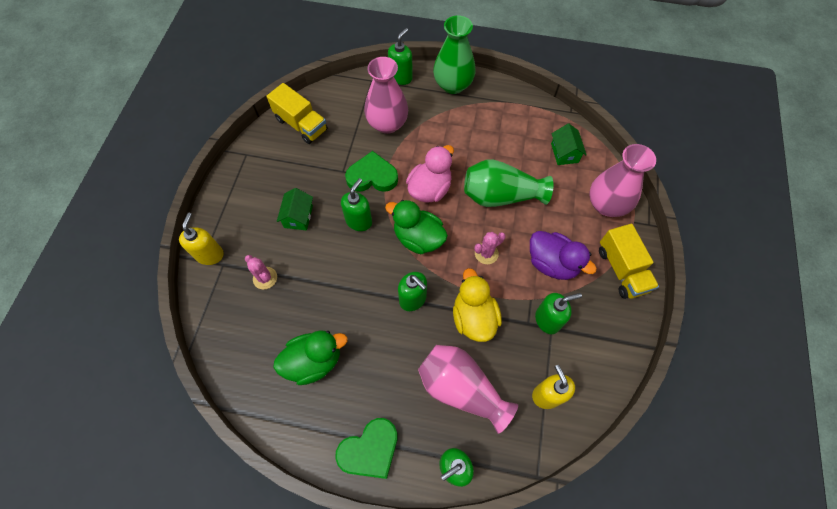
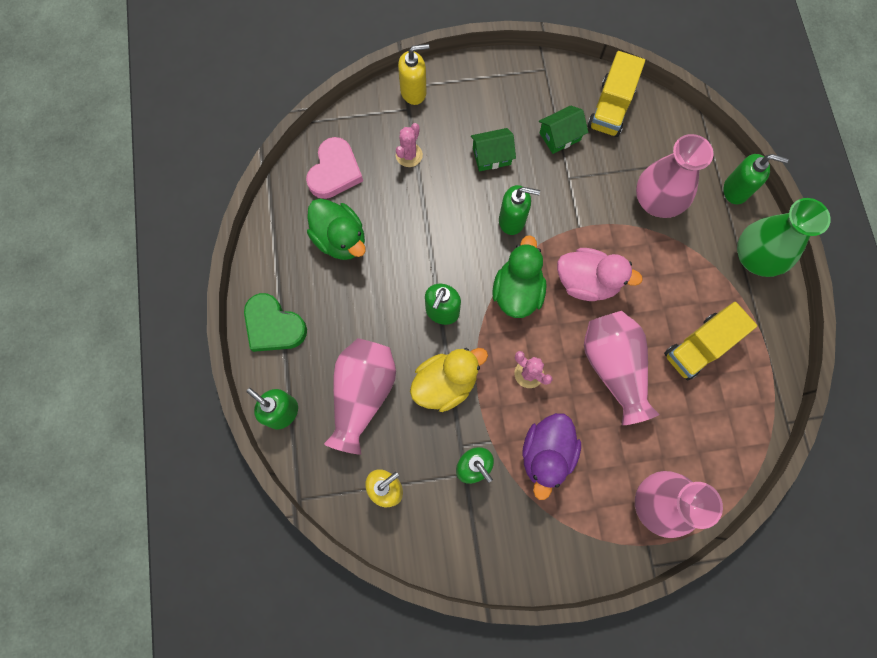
camera: 70 degrees right, 10 degrees up
green heart [345,151,398,192] -> none
green vase [464,159,553,207] -> pink vase [584,311,659,425]
green house [551,124,587,165] -> green house moved to [539,105,588,154]
yellow truck [599,224,659,299] -> yellow truck moved to [664,302,757,380]
none -> pink heart [306,137,363,199]

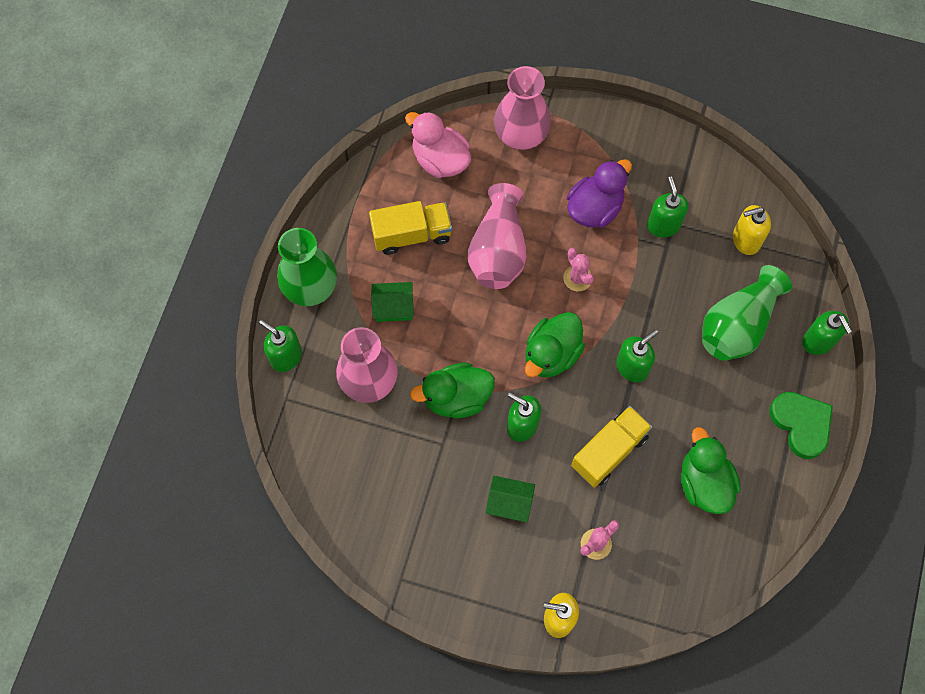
camera: 155 degrees left, 5 degrees down
pink heart [306,137,363,199] -> none
pink vase [324,338,396,455] -> green vase [702,265,792,361]
yellow duck [410,348,488,412] -> none
green house [539,105,588,154] -> green house moved to [371,282,414,322]
pink duck [557,248,643,301] -> pink duck moved to [405,111,471,178]
yellow truck [587,51,645,137] -> yellow truck moved to [571,406,652,488]
none -> green duck [410,363,495,418]

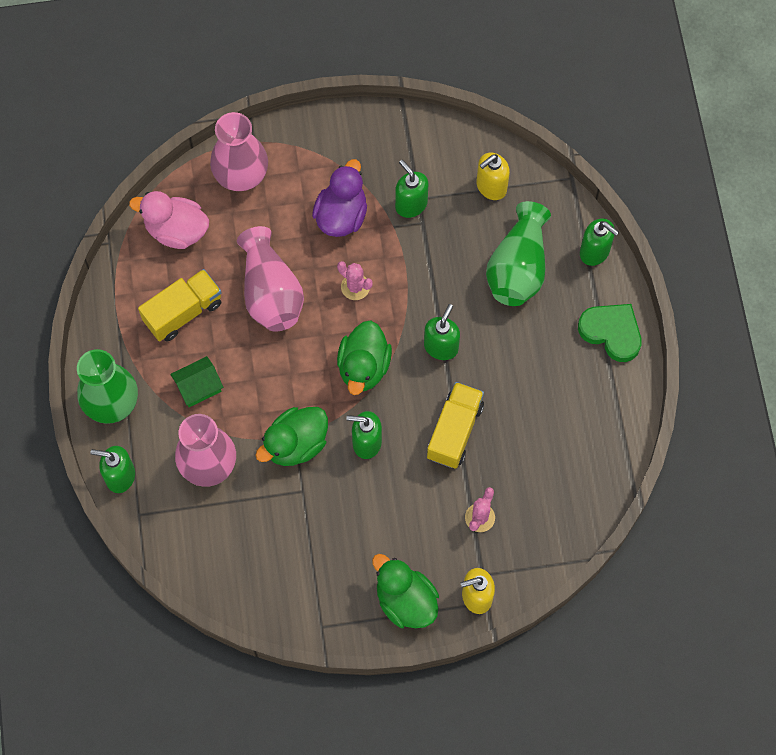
camera: 25 degrees left, 0 degrees up
green house [485,476,535,522] -> none
green duck [681,427,740,514] -> green duck moved to [372,554,439,628]

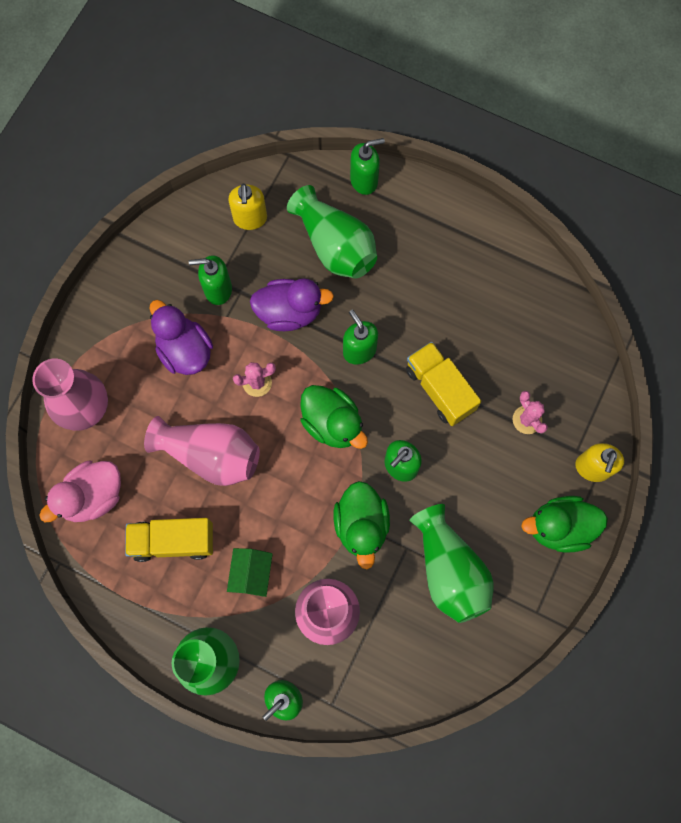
camera: 55 degrees left, 5 degrees up
yellow truck [138,269,222,341] -> yellow truck turned 90 degrees counterclockwise [125,518,213,562]
green heart [578,304,642,362] -> none
none -> purple duck [250,278,334,331]
none -> green vase [410,504,494,623]

